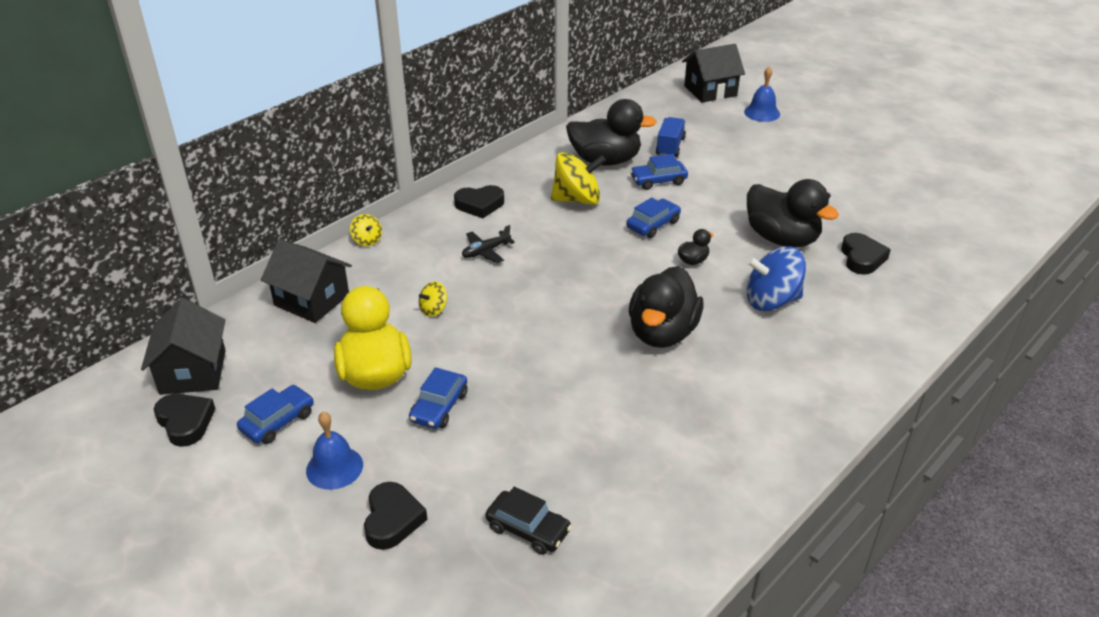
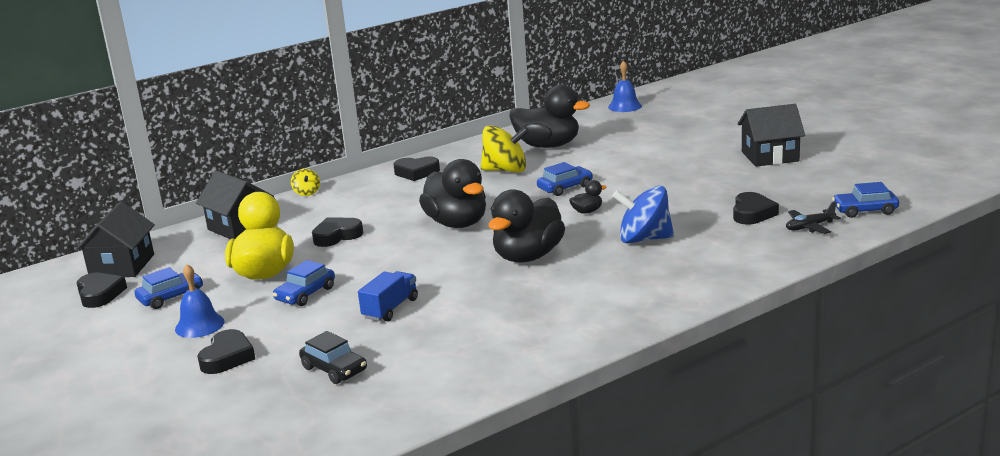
camera: 15 degrees right, 15 degrees down
yellow spinning top [419,281,447,317] -> black heart [312,217,363,247]
black plane [462,225,515,263] -> black plane moved to [786,201,841,234]
blue car [630,154,688,190] -> blue car moved to [832,182,899,218]
blue truck [656,117,686,157] -> blue truck moved to [358,271,418,321]
black house [682,44,745,102] -> black house moved to [738,104,805,167]
blue bell [744,67,780,122] -> blue bell moved to [608,61,642,112]
black duck [747,179,839,247] -> black duck moved to [419,159,486,228]

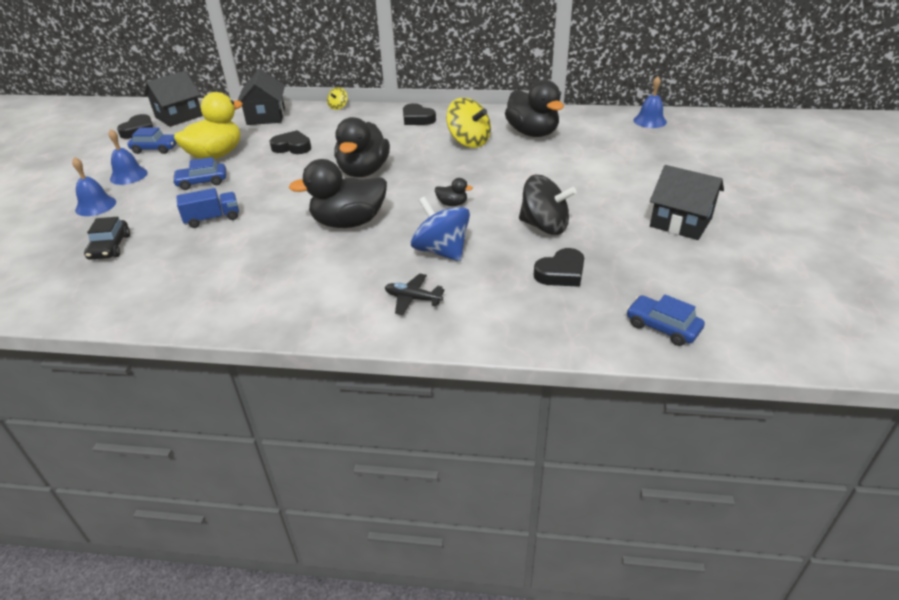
camera: 40 degrees right, 15 degrees up
black heart [197,329,255,374] -> blue bell [72,157,116,216]
blue car [537,162,593,196] -> none
black plane [786,201,841,234] -> black plane moved to [385,273,445,315]
none -> black spinning top [519,175,577,235]

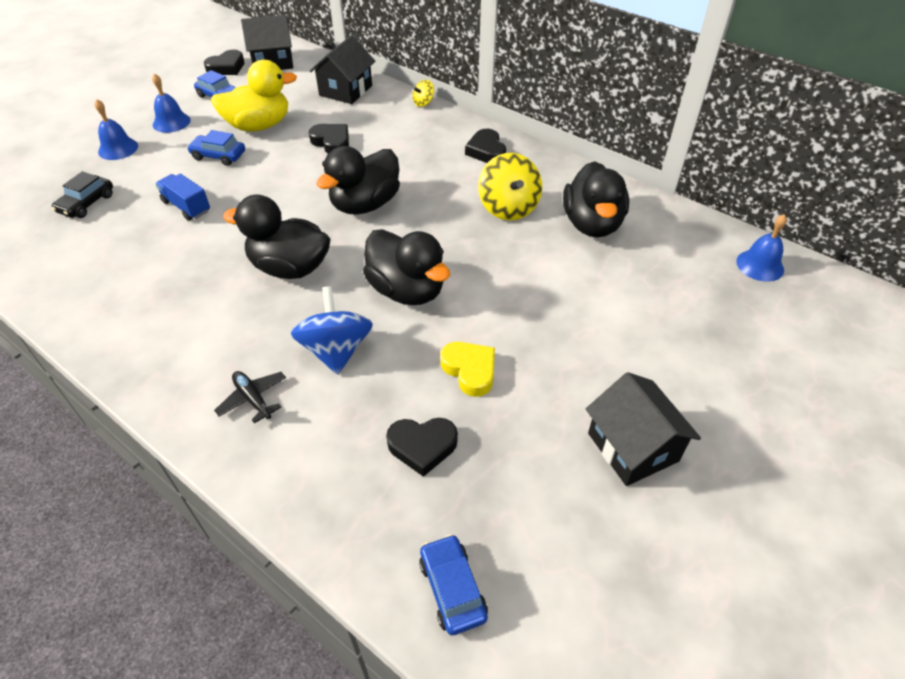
camera: 30 degrees right, 10 degrees up
blue truck [176,188,239,228] -> blue truck turned 150 degrees counterclockwise [155,174,210,221]
black duck [435,178,473,206] -> black duck [363,229,450,305], size x2.32
black spinning top [519,175,577,235] -> yellow heart [441,342,495,397]

